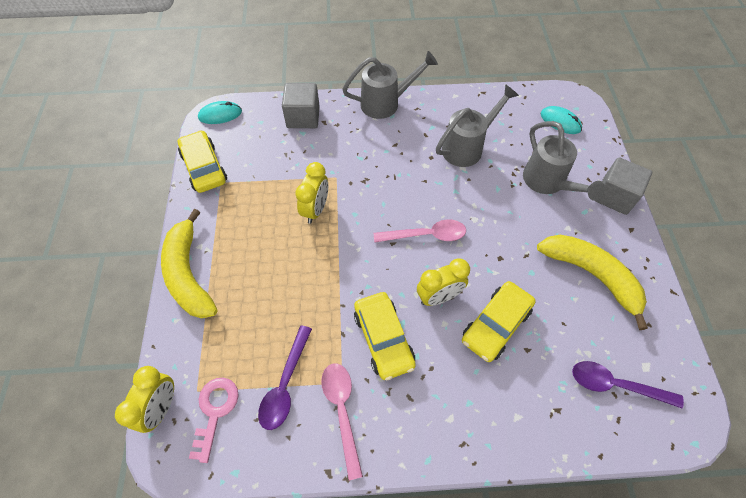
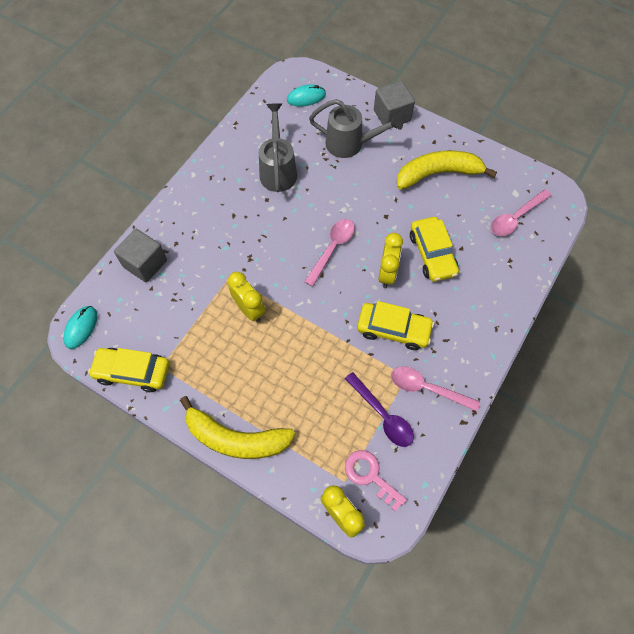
camera: 55 degrees left, 5 degrees up
grey watering can [342,51,438,119] -> none
purple spoon [572,361,684,408] -> pink spoon [491,189,551,236]

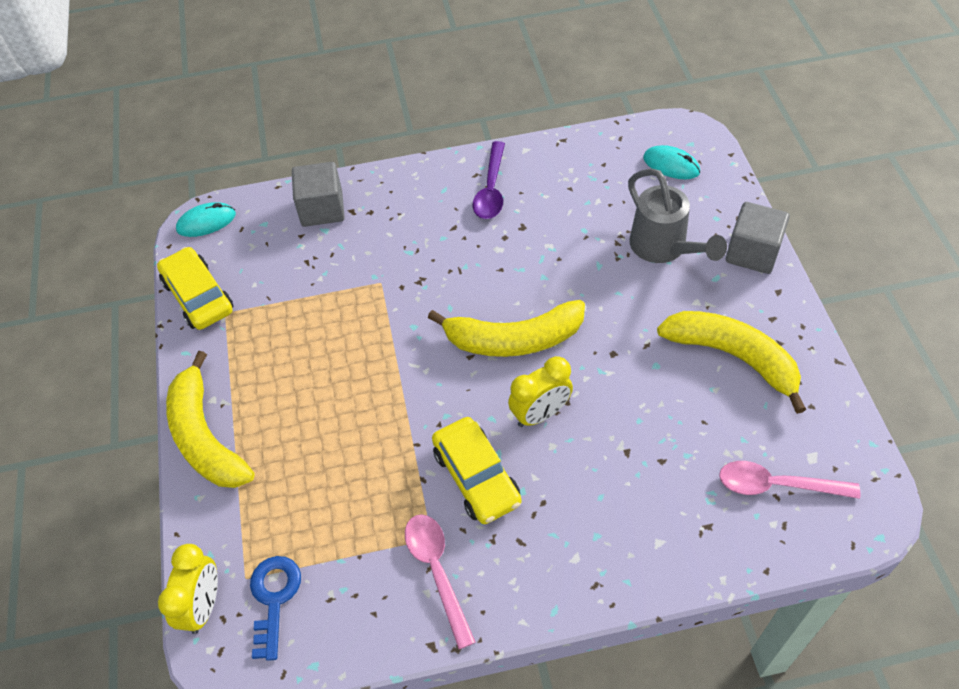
camera: 50 degrees right, 10 degrees down
yellow clock [228,272,265,322] -> none
grey watering can [259,103,297,192] -> none
pink spoon [304,219,355,287] -> yellow banana [428,300,585,357]
purple spoon [345,372,414,447] -> purple spoon moved to [473,141,505,219]
pink key [345,450,407,512] -> blue key [250,556,301,661]
yellow car [410,217,459,282] -> none

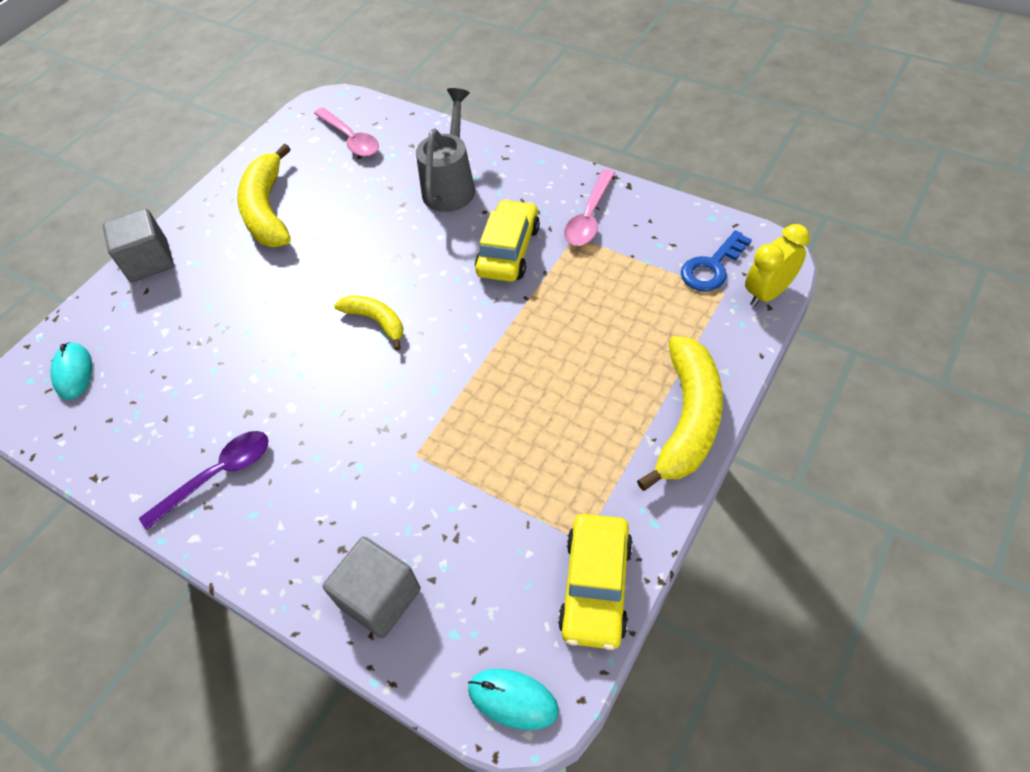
camera: 135 degrees left, 0 degrees up
yellow banana [428,300,585,357] -> yellow banana [334,295,403,351], size x0.57
yellow clock [508,356,573,427] -> none
grey watering can [628,168,727,263] -> grey watering can moved to [416,88,475,212]

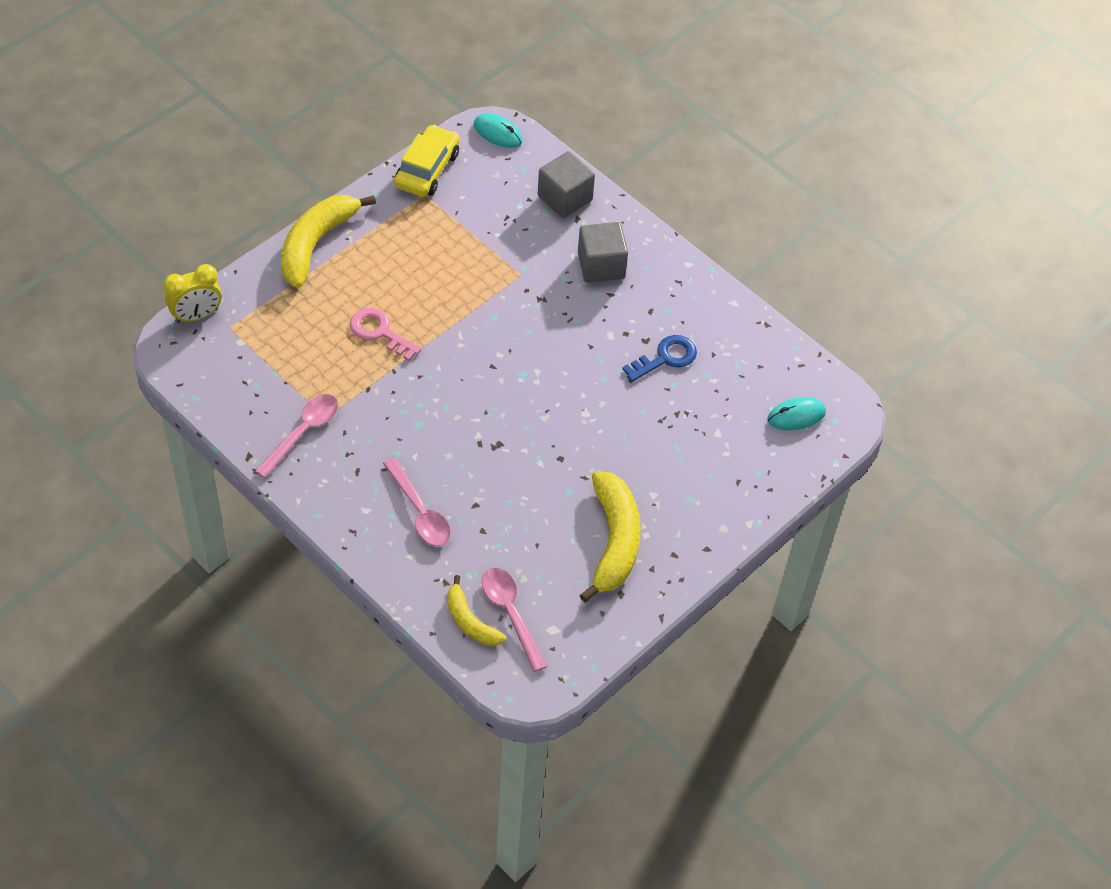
camera: 175 degrees left, 0 degrees up
turquoise mouse [50,342,92,400] -> turquoise mouse turned 75 degrees clockwise [767,397,826,431]
grey cube [102,208,174,282] -> grey cube moved to [578,222,628,283]
purple spoon [139,431,268,530] -> none
yellow banana [334,295,403,351] -> yellow banana moved to [447,575,506,646]
grey watering can [416,88,475,212] -> pink spoon [383,458,451,546]
yellow car [475,199,540,282] -> none
blue key [681,230,752,291] -> blue key moved to [622,335,697,382]
none -> pink key [350,308,421,361]

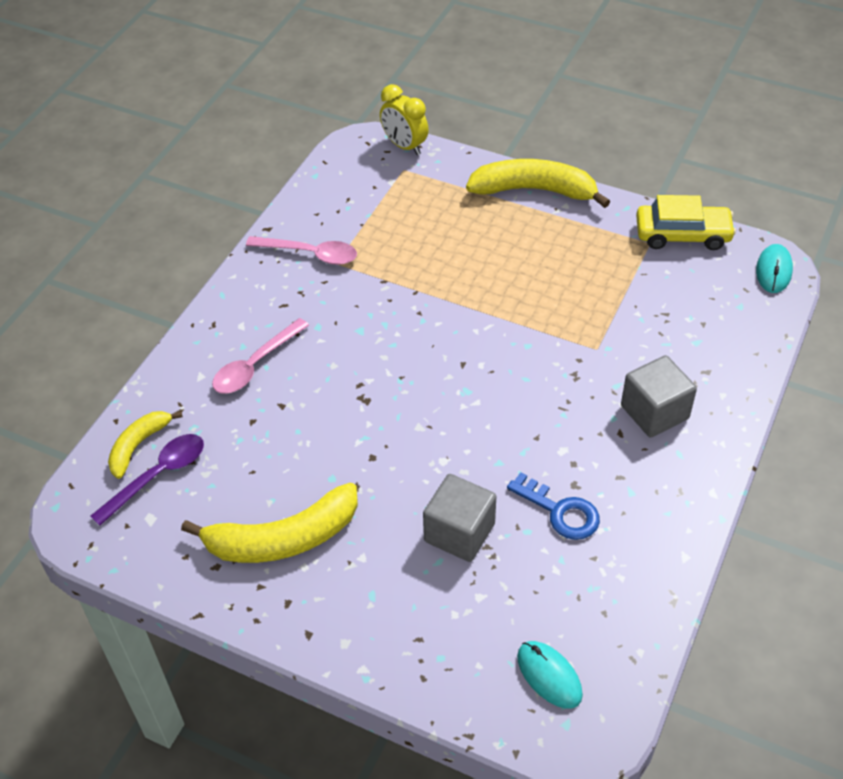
camera: 75 degrees right, 5 degrees down
pink key [350,308,421,361] -> none
pink spoon [482,568,547,672] -> purple spoon [90,434,204,526]
grey cube [538,151,595,218] -> grey cube moved to [423,474,496,562]

